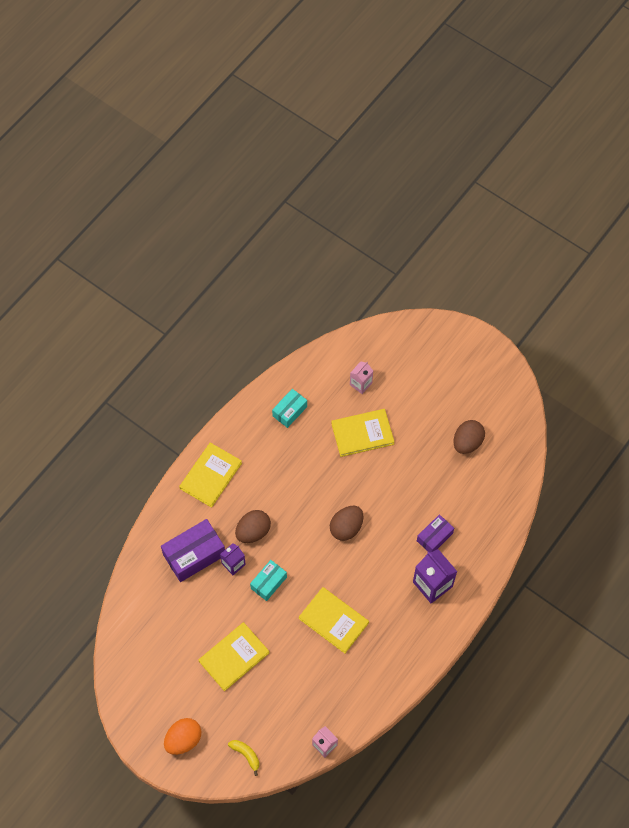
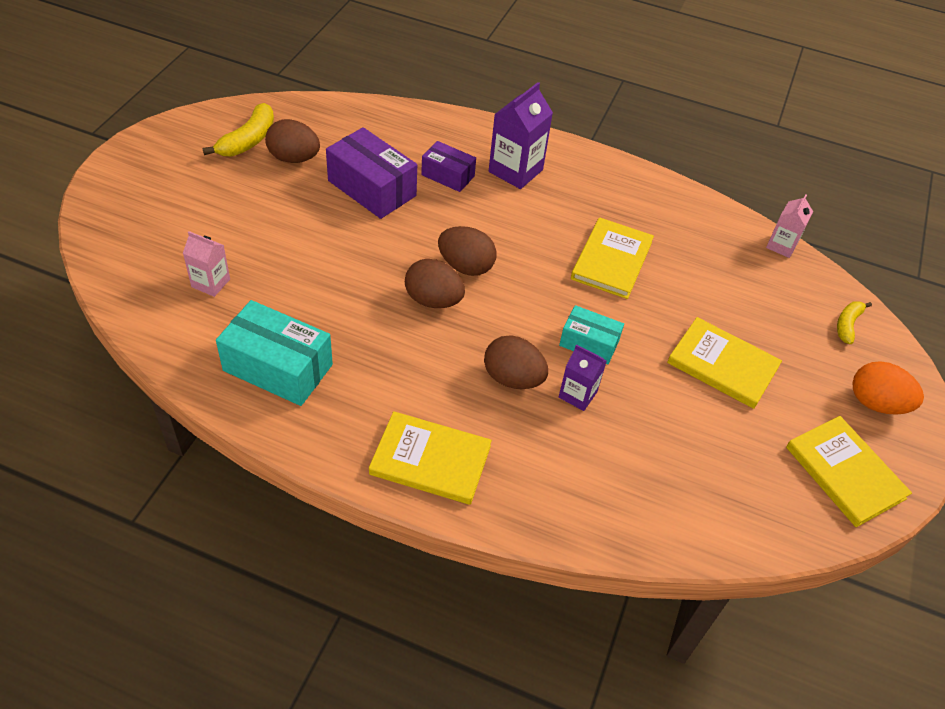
camera: 110 degrees left, 15 degrees down
purple box [161,519,225,582] -> purple box moved to [326,127,417,219]
turquoise box [272,389,307,428] -> turquoise box [216,300,333,406], size x1.66
yellow book [331,409,394,457] -> yellow book moved to [786,416,912,527]
none -> yellow banana [203,103,274,156]
none -> brown egg [405,259,465,308]

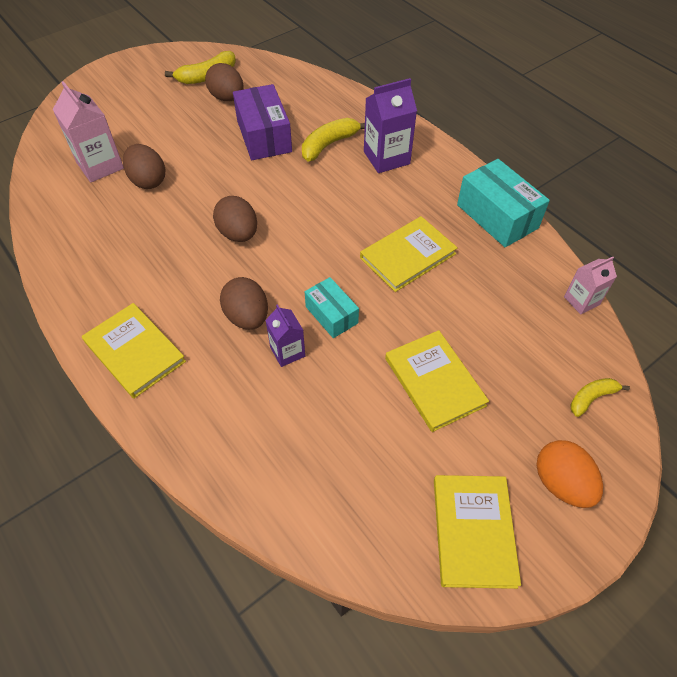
camera: 35 degrees right, 5 degrees up
pink carton [183,231,230,297] -> pink carton [53,81,124,182], size x1.67
turquoise box [216,300,333,406] -> turquoise box moved to [457,159,550,247]
purple box [421,141,476,192] -> yellow banana [302,118,365,161]
brown egg [438,226,496,276] -> brown egg moved to [123,144,166,189]

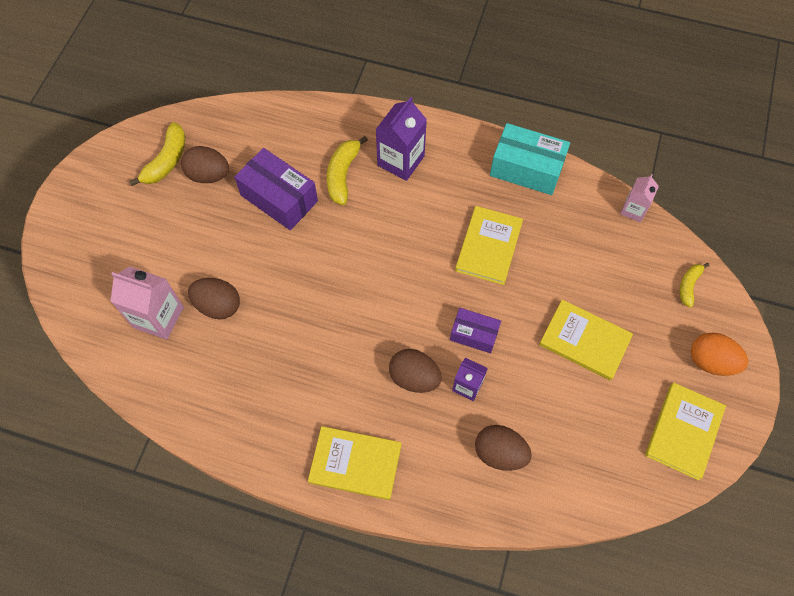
camera: 35 degrees left, 10 degrees up
brown egg [213,196,257,242] -> brown egg moved to [475,425,532,471]
turquoise box [305,277,359,338] -> purple box [450,308,501,353]
yellow book [434,475,521,589] -> yellow book turned 60 degrees clockwise [645,383,726,480]

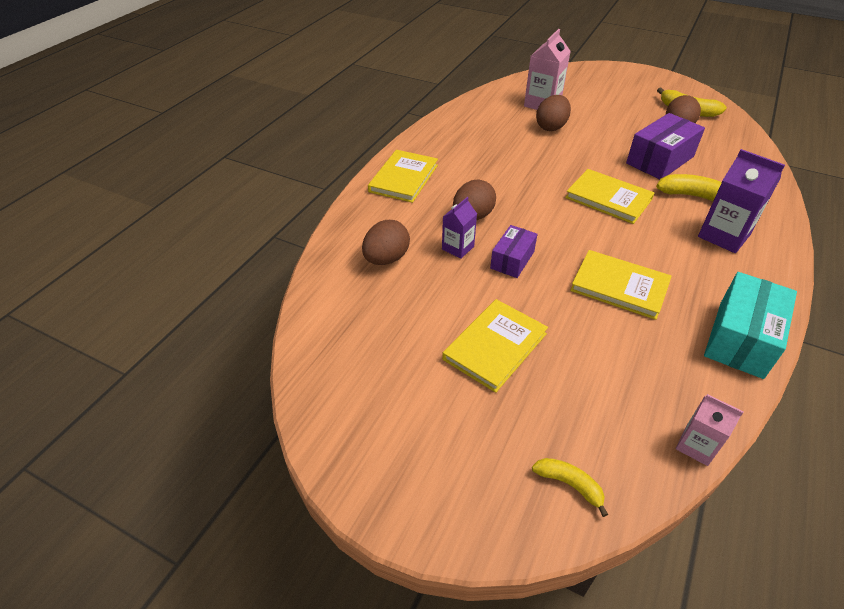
camera: 100 degrees right, 20 degrees down
yellow book [645,383,726,480] -> yellow book moved to [565,169,654,224]
orange egg [691,333,748,376] -> none

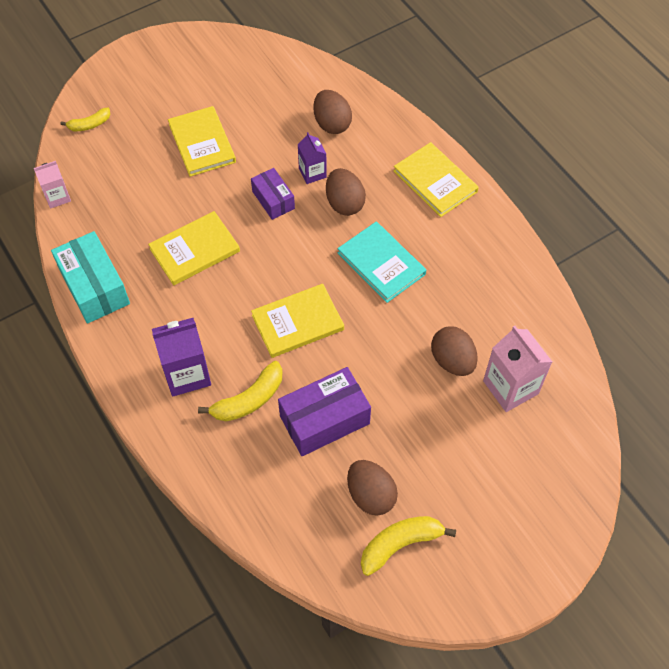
camera: 120 degrees right, 15 degrees up
purple box [626,113,705,179] -> purple box turned 75 degrees clockwise [278,367,371,456]
none -> turquoise book [338,222,426,303]

